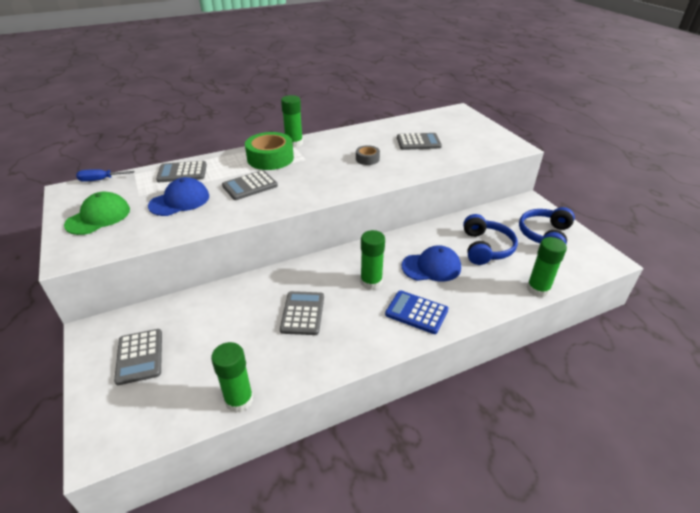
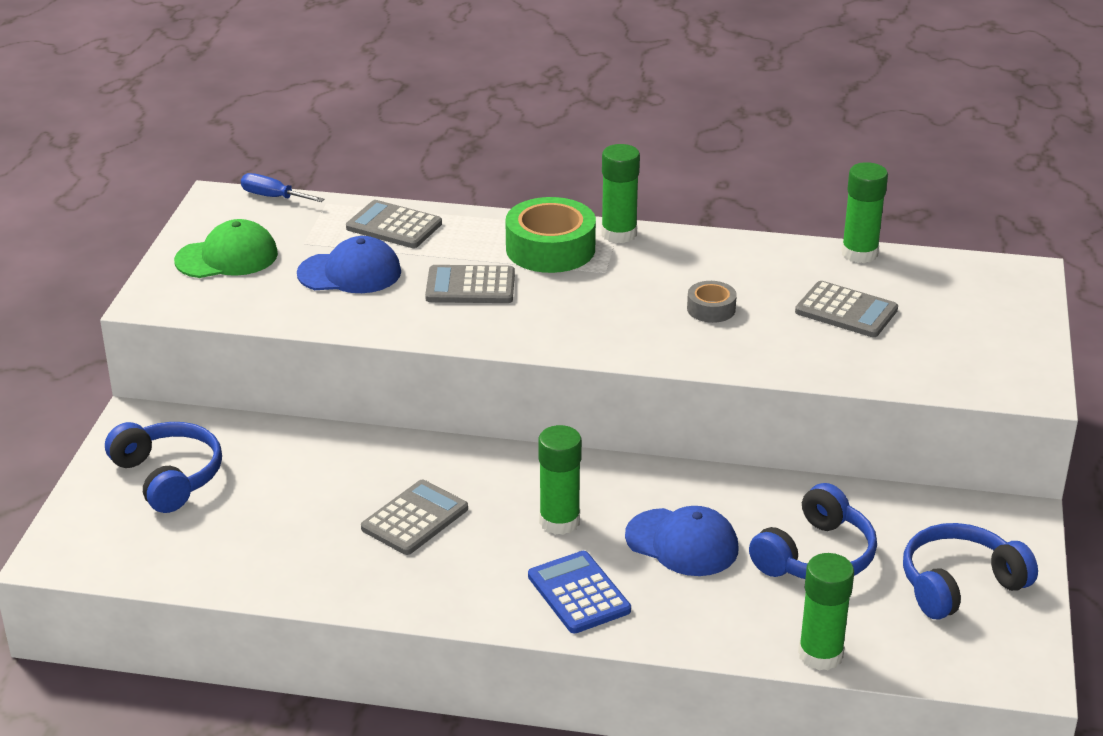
camera: 35 degrees right, 5 degrees down
grey calculator [114,329,162,385] -> blue headphones [105,422,222,513]
green glue stick [211,342,253,413] -> green glue stick moved to [841,162,888,263]

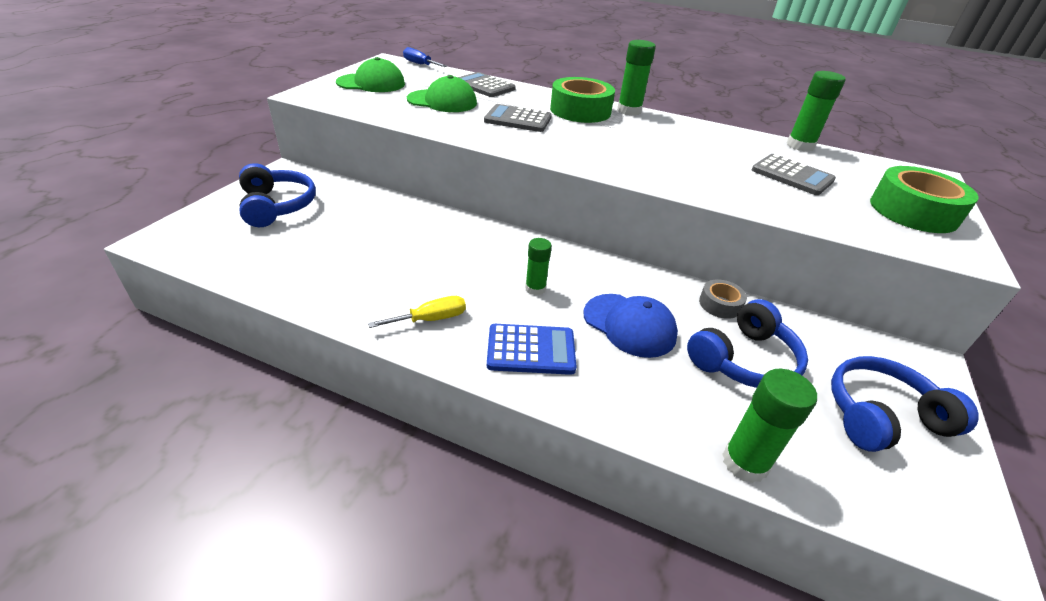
camera: 10 degrees right, 5 degrees up
blue cap [297,236,401,293] -> green cap [407,75,477,112]
grey calculator [361,480,468,555] -> none
blue calculator [528,551,631,633] -> blue calculator turned 105 degrees clockwise [487,324,577,375]
green glue stick [538,425,582,535] -> green glue stick [525,238,552,295], size x0.64
grey tape [687,281,737,323] -> grey tape moved to [699,279,747,319]
none -> yellow screwdriver [368,296,466,328]
none -> green tape [870,166,979,233]

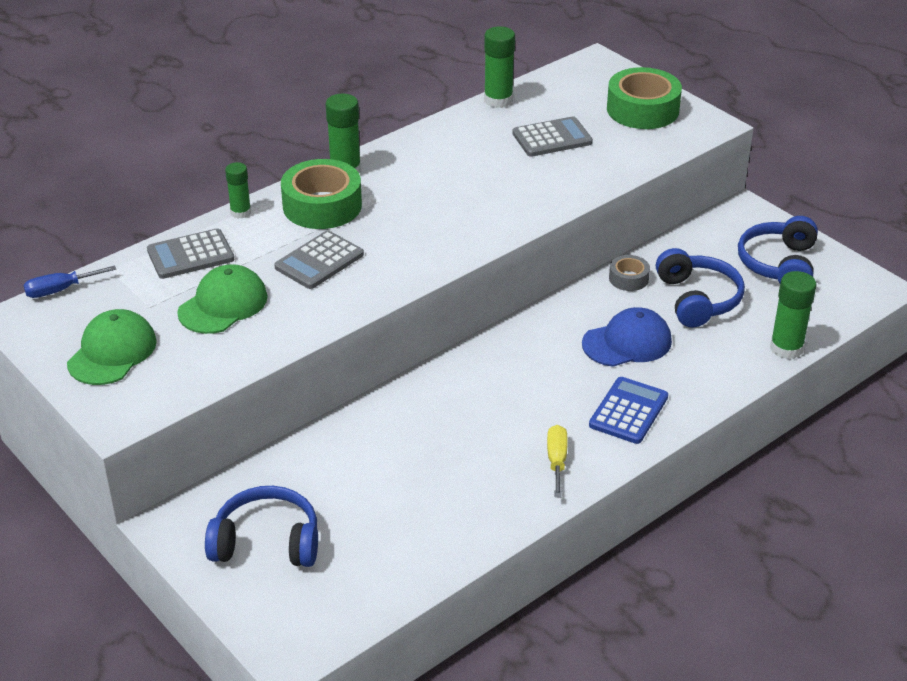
camera: 60 degrees left, 0 degrees up
green glue stick [525,238,552,295] -> green glue stick moved to [225,162,251,219]

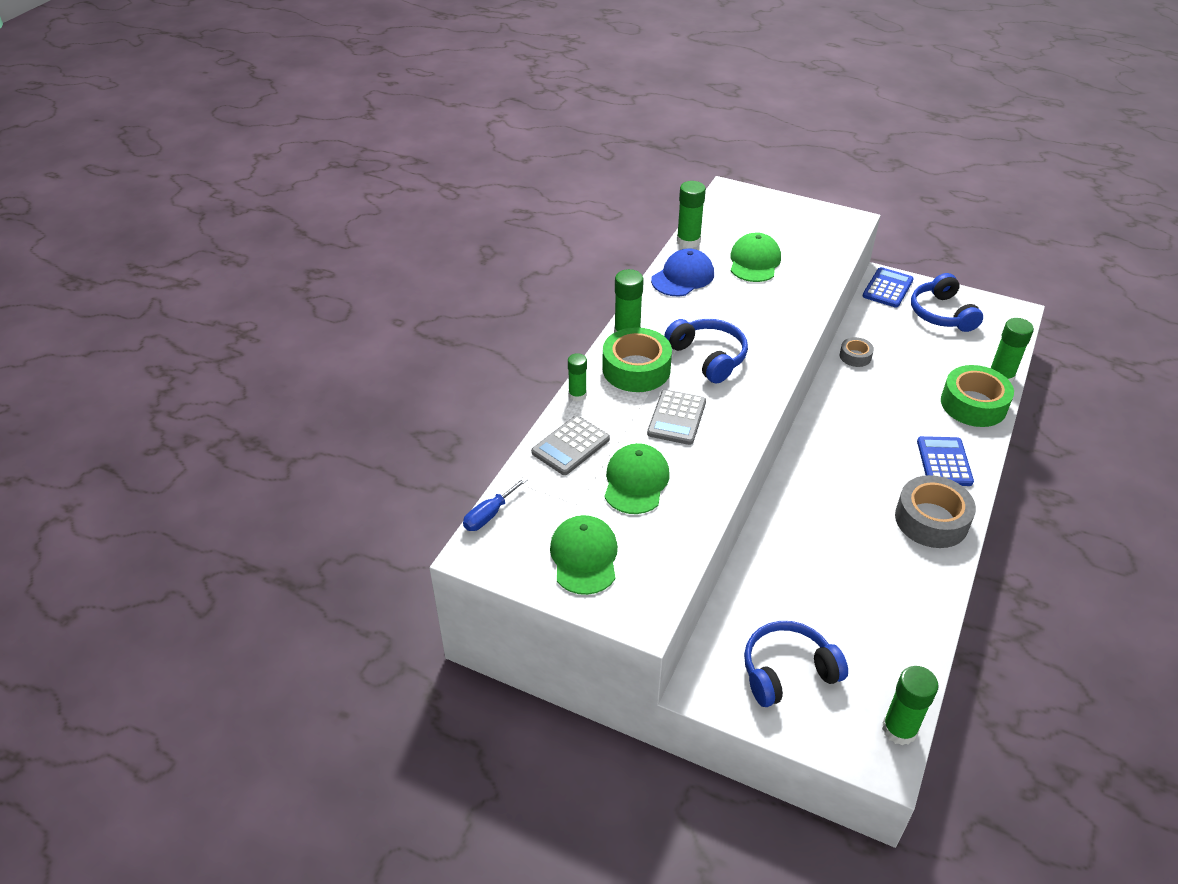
camera: 25 degrees left, 5 degrees up
grey calculator [512,116,593,157] -> green cap [731,232,781,282]
yellow screwdriver [547,425,568,497] -> grey tape [895,475,976,548]
blue cap [582,307,672,367] -> blue cap moved to [651,248,714,296]
green tape [607,67,682,129] -> green tape moved to [941,365,1014,427]
blue headphones [656,248,745,327] -> blue headphones moved to [664,319,748,383]
none -> blue calculator [863,267,914,308]
none -> green glue stick [882,666,939,745]

